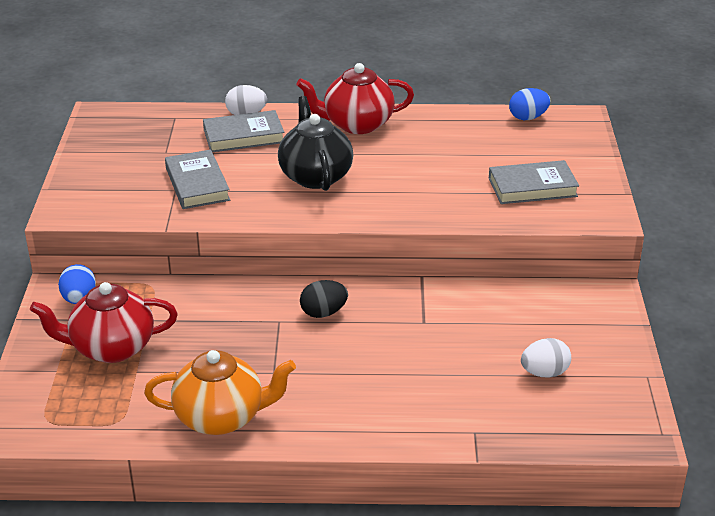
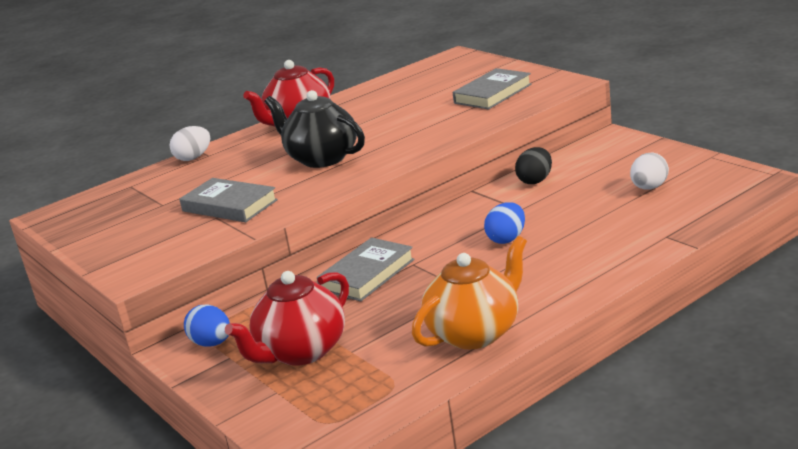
camera: 35 degrees left, 10 degrees down
grey book [203,110,284,152] -> grey book moved to [317,237,415,301]
black egg [300,280,348,318] -> black egg moved to [515,147,552,184]
blue egg [509,88,550,120] -> blue egg moved to [484,202,525,244]

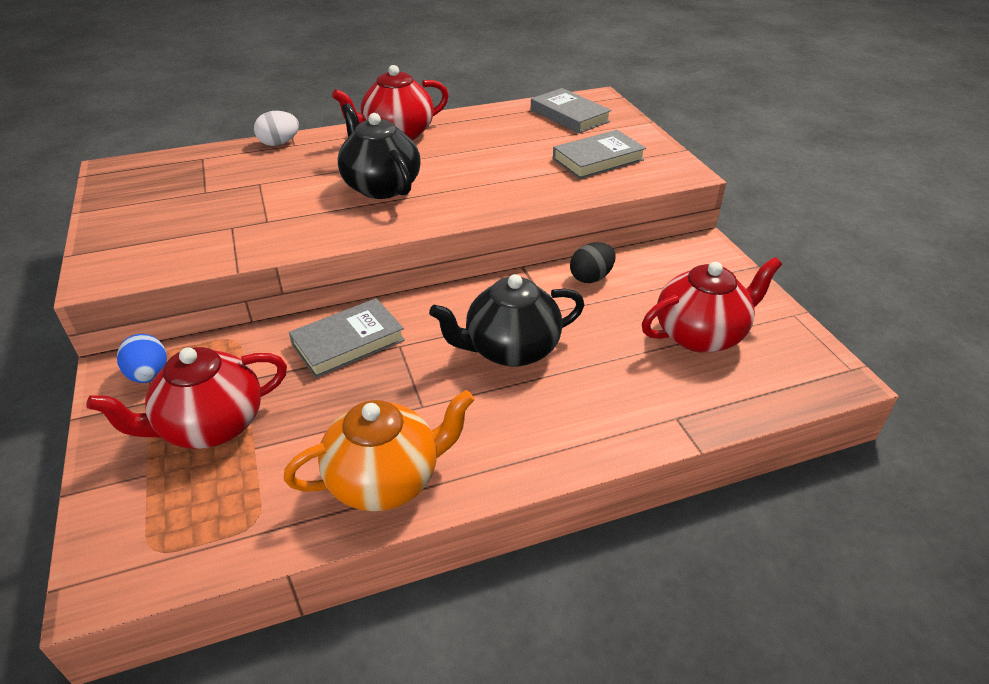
camera: 15 degrees right, 15 degrees up
grey book [179,178,278,222] -> grey book moved to [531,88,611,134]
blue egg [484,202,525,244] -> black teapot [429,274,585,367]
white egg [630,153,669,190] -> red teapot [642,257,782,353]

